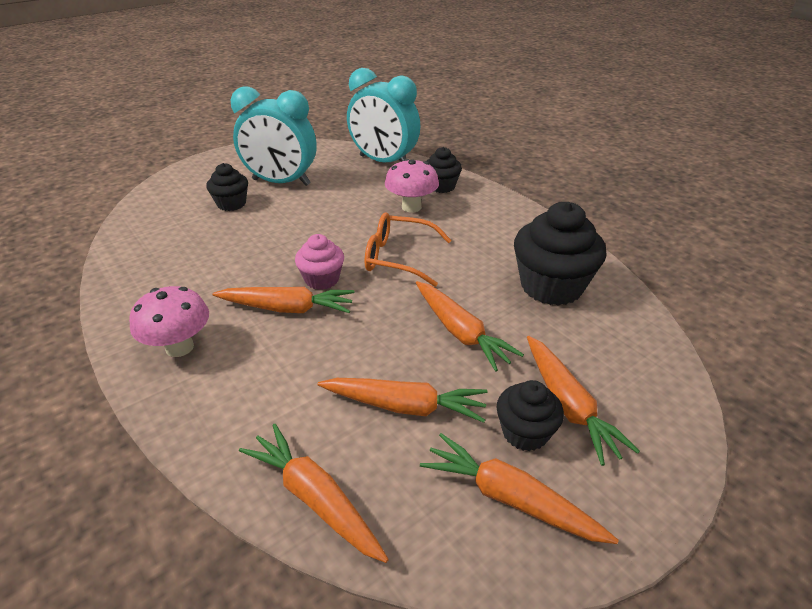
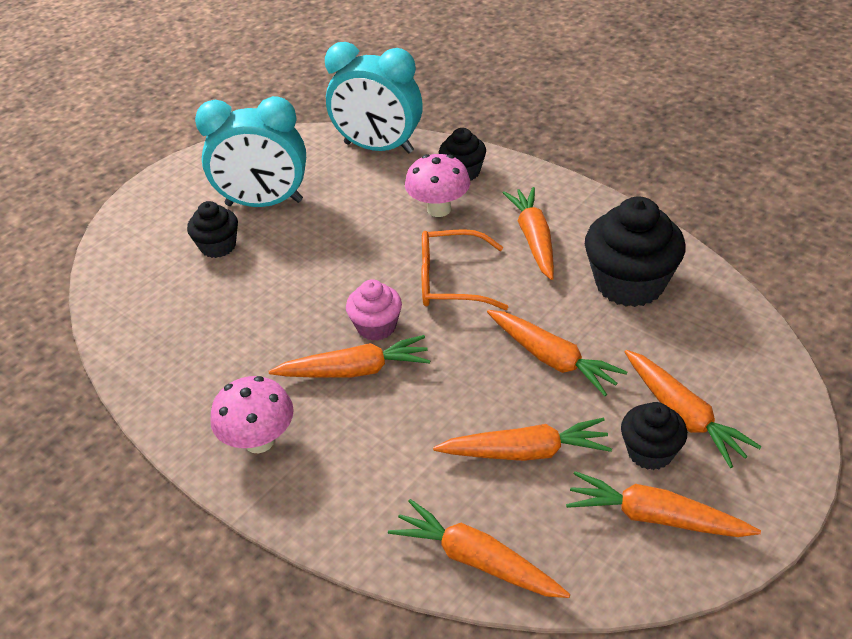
camera: 10 degrees left, 5 degrees up
none -> orange carrot [503,187,554,280]

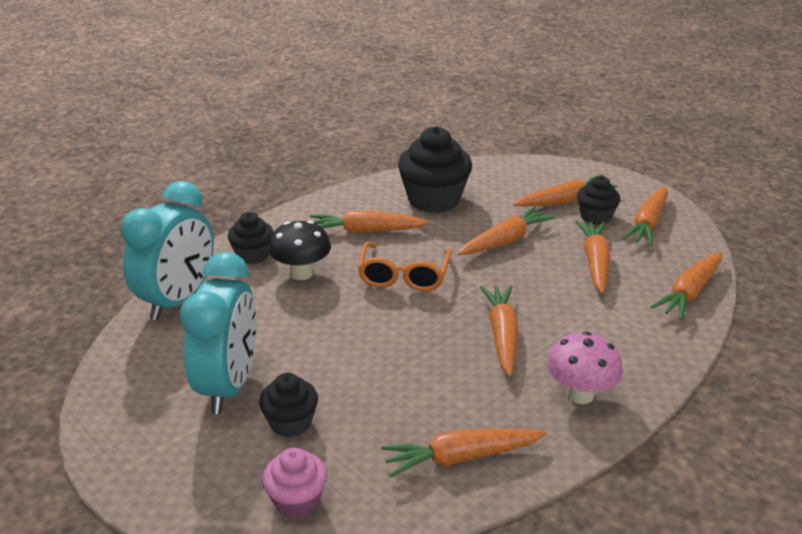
camera: 85 degrees left, 10 degrees down
pink cupcake [346,279,402,341] -> pink cupcake moved to [262,448,327,518]
pink mushroom [405,154,470,217] -> black mushroom [268,220,331,280]
none -> orange carrot [381,429,546,477]

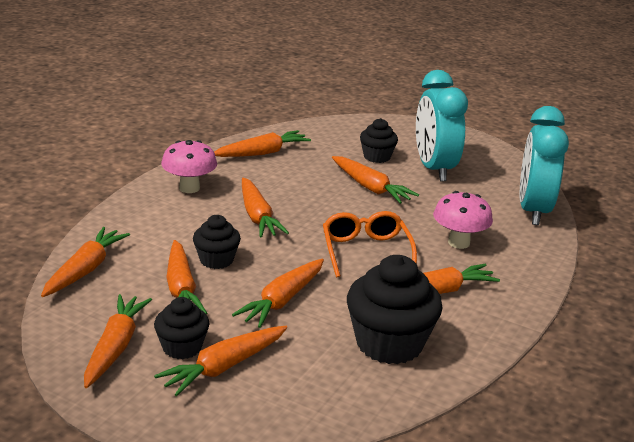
camera: 160 degrees right, 5 degrees down
black cupcake [228,212,273,264] -> black cupcake moved to [193,215,241,269]
pink cupcake [262,448,327,518] -> none
black mushroom [268,220,331,280] -> pink mushroom [433,191,493,249]
none -> orange carrot [332,156,419,204]

